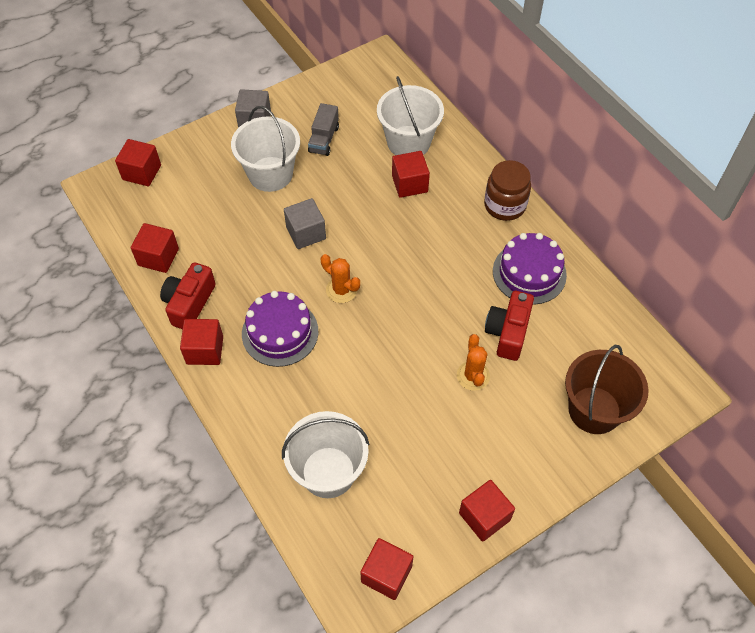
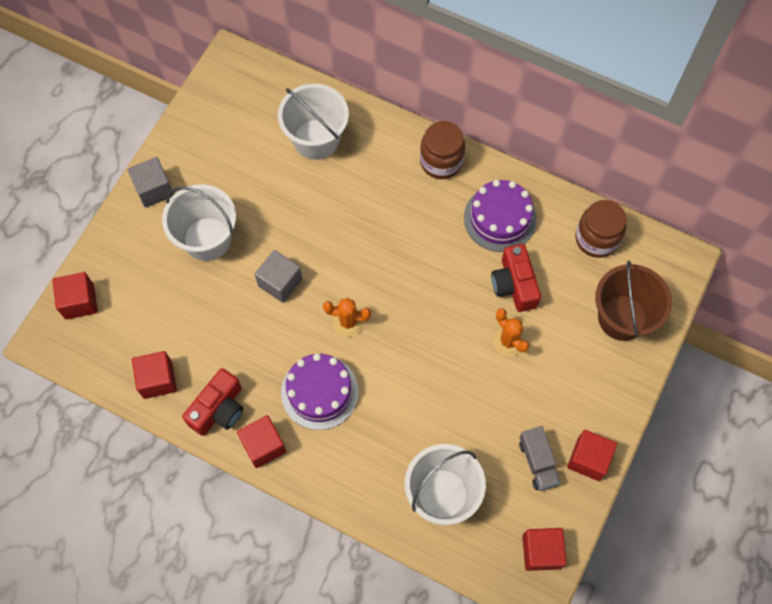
camera: 30 degrees left, 10 degrees up
red camera [160,263,216,329] -> red camera turned 135 degrees counterclockwise [182,368,243,436]
grey truck [308,103,339,156] -> grey truck moved to [519,426,560,491]
red cube [392,151,430,198] -> none
none -> brown jar [575,200,627,258]

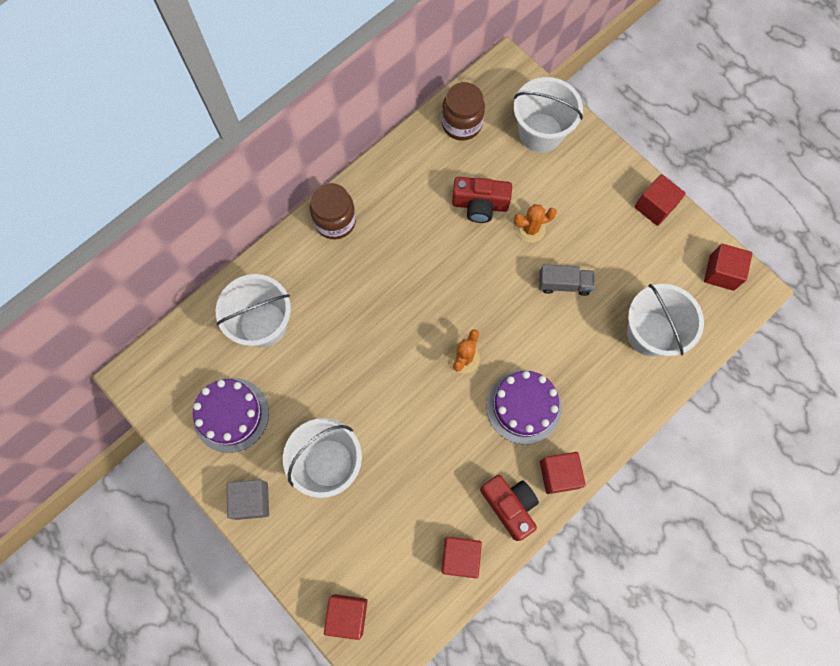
camera: 70 degrees left, 5 degrees up
grey cube [255,250,302,303] -> none
purple cake [464,180,537,252] -> purple cake moved to [193,378,269,453]
grey truck [519,426,560,491] -> grey truck moved to [539,264,594,296]
brown bucket [595,261,672,341] -> white bucket [514,77,583,153]

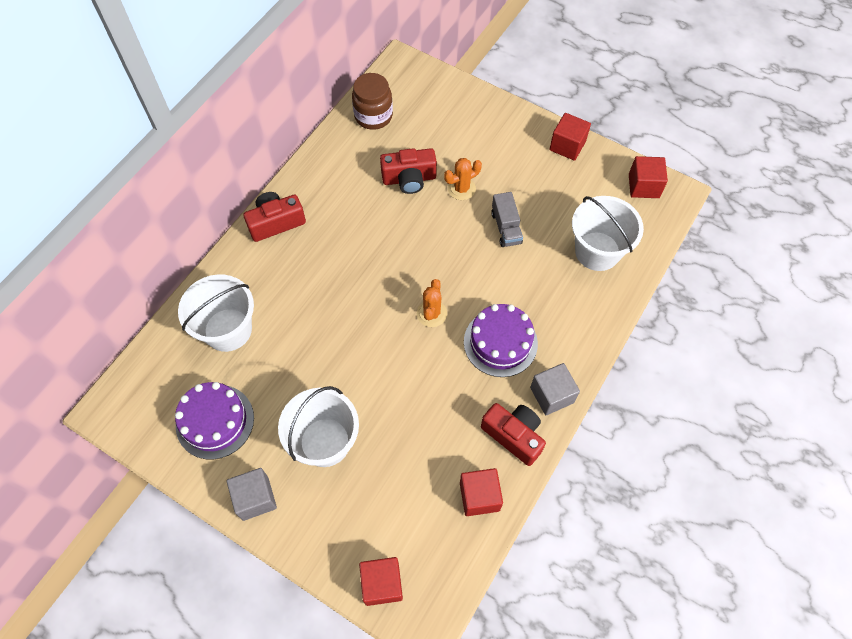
camera: 15 degrees left, 10 degrees down
brown jar [310,183,356,239] -> red camera [243,192,306,242]
white bucket [514,77,583,153] -> none
grey truck [539,264,594,296] -> grey truck turned 90 degrees clockwise [491,192,523,247]
red cube [540,452,586,494] -> grey cube [530,363,580,415]

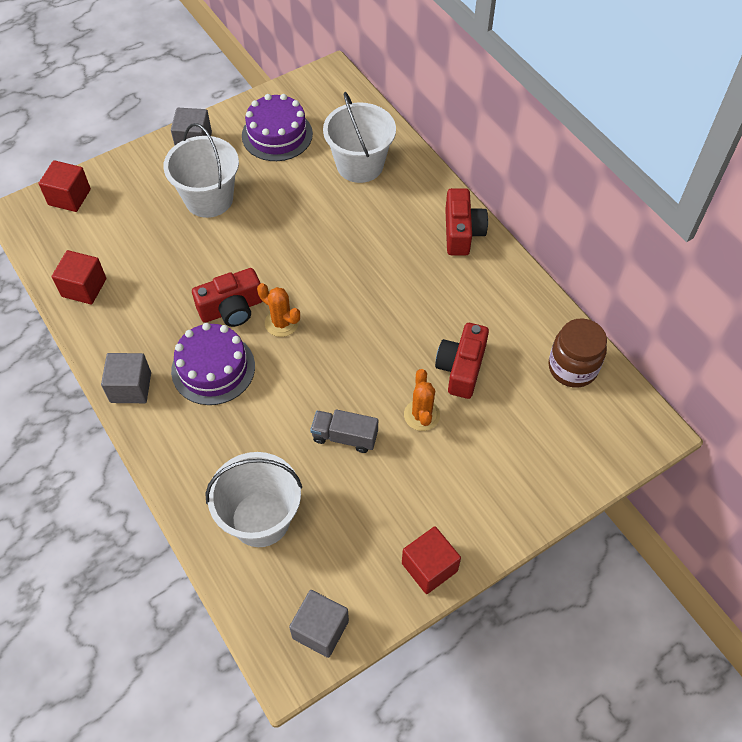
camera: 115 degrees right, 5 degrees down
red camera [481,403,546,466] -> red camera moved to [192,268,263,327]
red cube [629,156,668,198] -> grey cube [289,590,349,658]

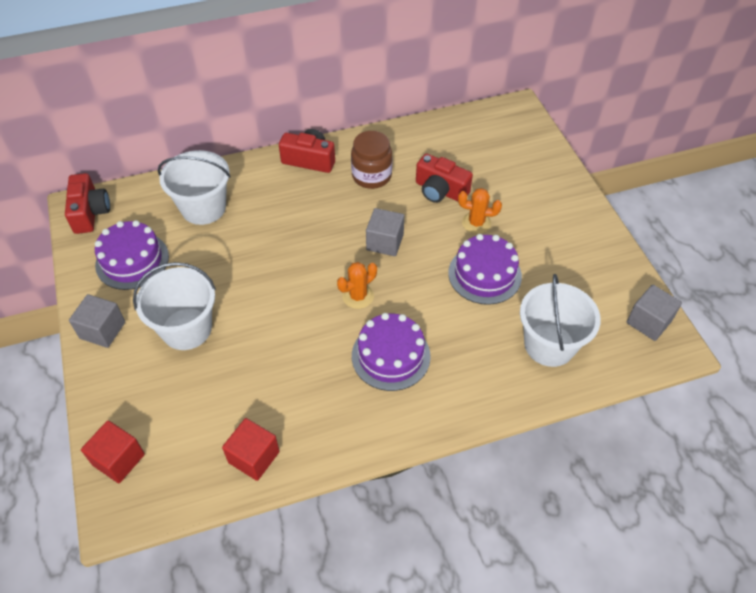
camera: 75 degrees left, 5 degrees down
grey cube [101,353,151,403] -> grey cube moved to [366,208,404,256]
red camera [192,268,263,327] -> red camera moved to [65,173,110,234]
grey truck [310,409,378,453] -> purple cake [448,234,522,305]
red cube [402,526,461,594] -> none
brown jar [548,318,607,388] -> brown jar moved to [351,131,392,189]

